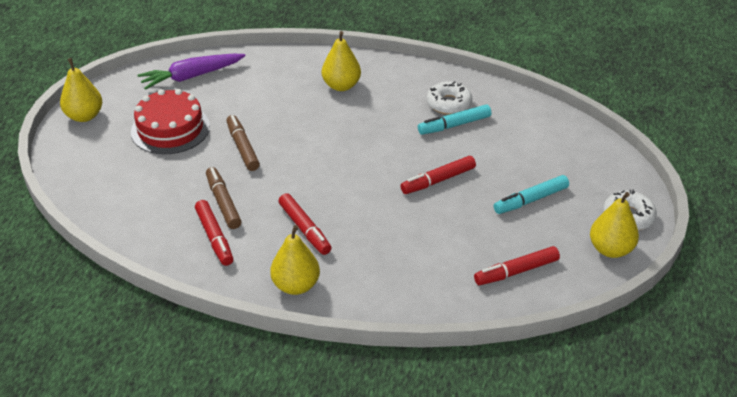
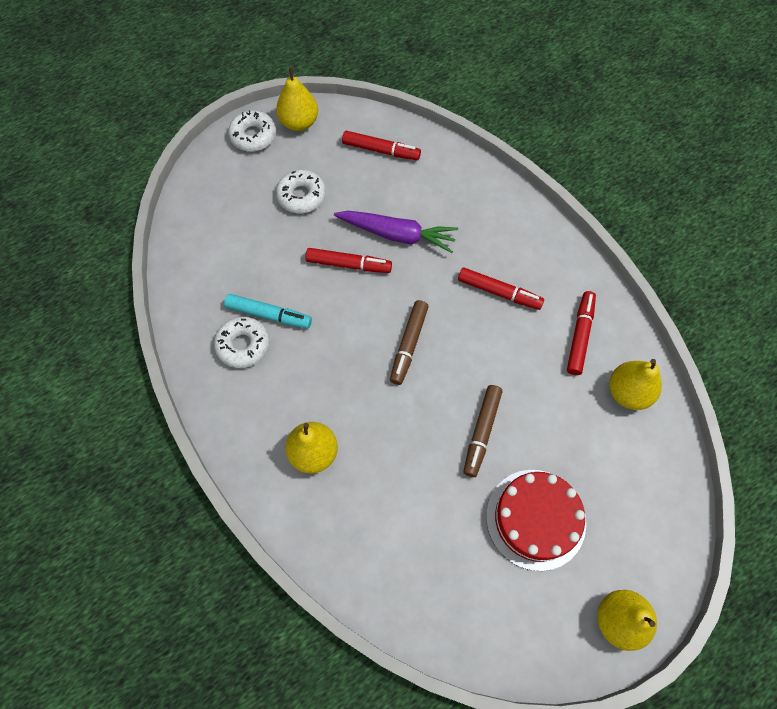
camera: 140 degrees left, 25 degrees up
purple carrot [137,54,246,90] -> purple carrot moved to [334,211,458,253]
brown marker [206,167,242,229] -> brown marker moved to [390,300,429,385]
yellow pear [270,225,320,295] -> yellow pear moved to [609,359,662,410]
red marker [279,193,331,255] -> red marker turned 105 degrees clockwise [458,267,544,310]
turquoise marker [494,175,569,214] -> white donut [276,170,326,214]

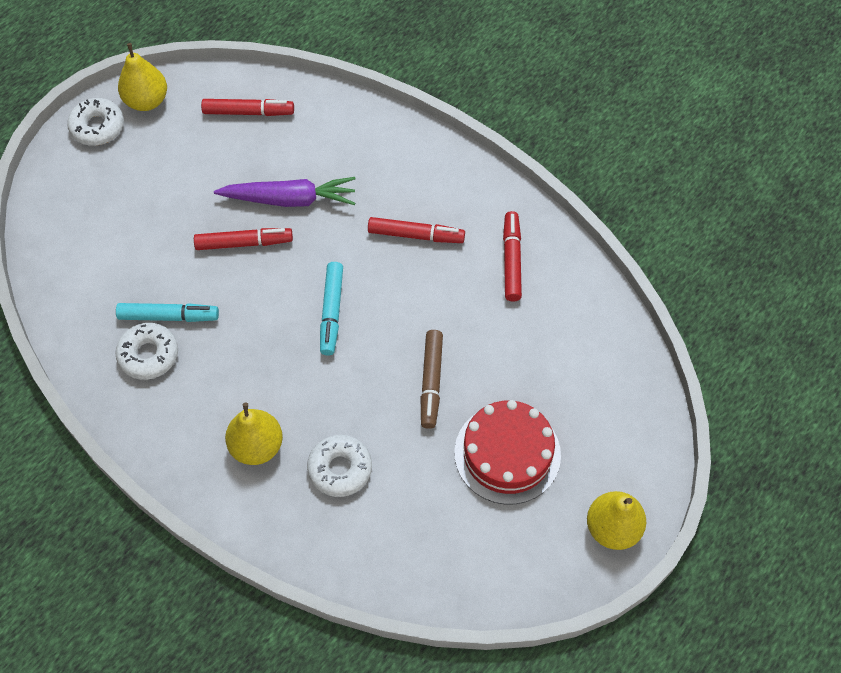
camera: 15 degrees left, 5 degrees down
white donut [276,170,326,214] -> white donut moved to [307,435,372,497]
brown marker [390,300,429,385] -> turquoise marker [320,262,343,356]
yellow pear [609,359,662,410] -> none

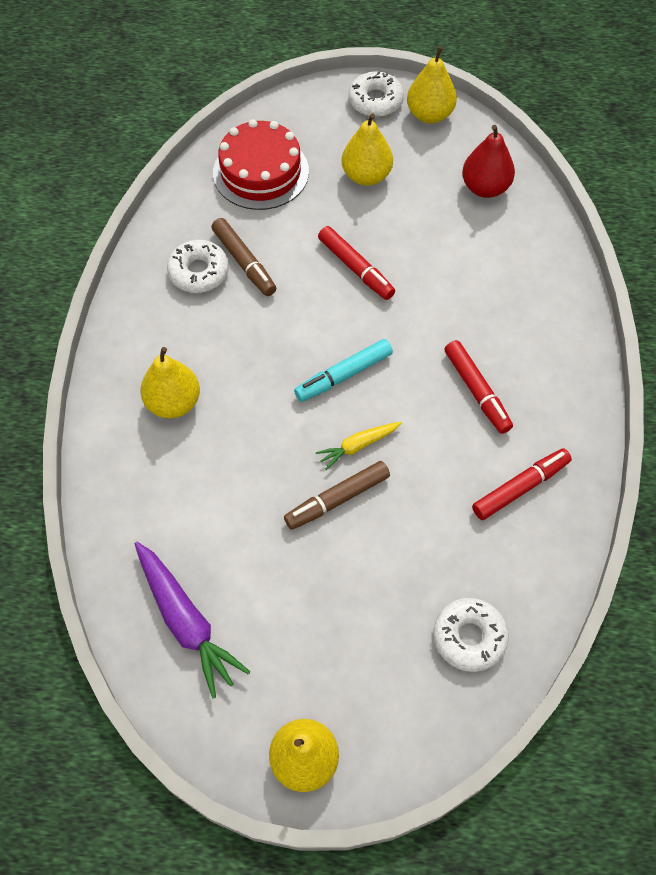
camera: 55 degrees right, 0 degrees up
turquoise marker [116,303,219,322] -> brown marker [211,218,276,296]
red marker [201,99,294,116] -> red pear [462,125,515,198]
purple carrot [214,177,355,207] -> purple carrot moved to [134,542,250,698]
white donut [307,435,372,497] -> white donut moved to [434,598,509,672]
red cake [454,400,561,504] -> red cake moved to [213,119,309,210]
none -> yellow carrot [316,422,402,470]
none -> yellow pear [342,113,393,186]

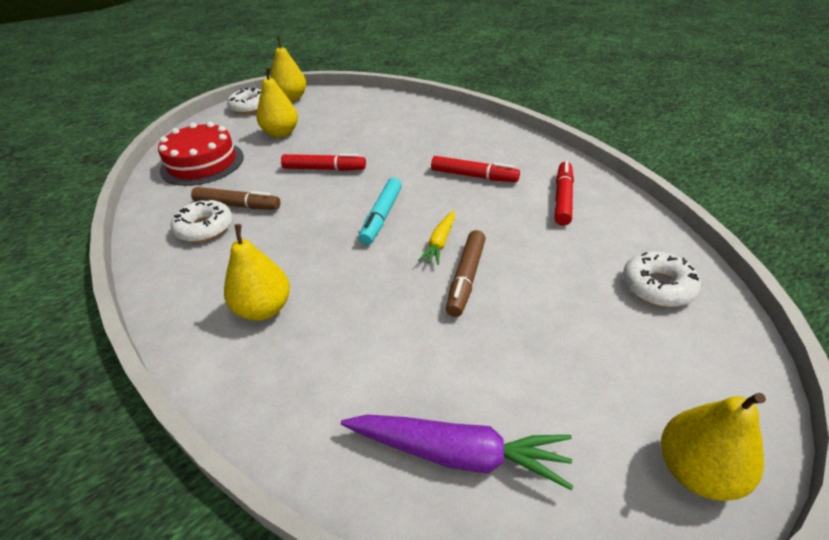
camera: 40 degrees left, 20 degrees down
red pear [462,125,515,198] -> none

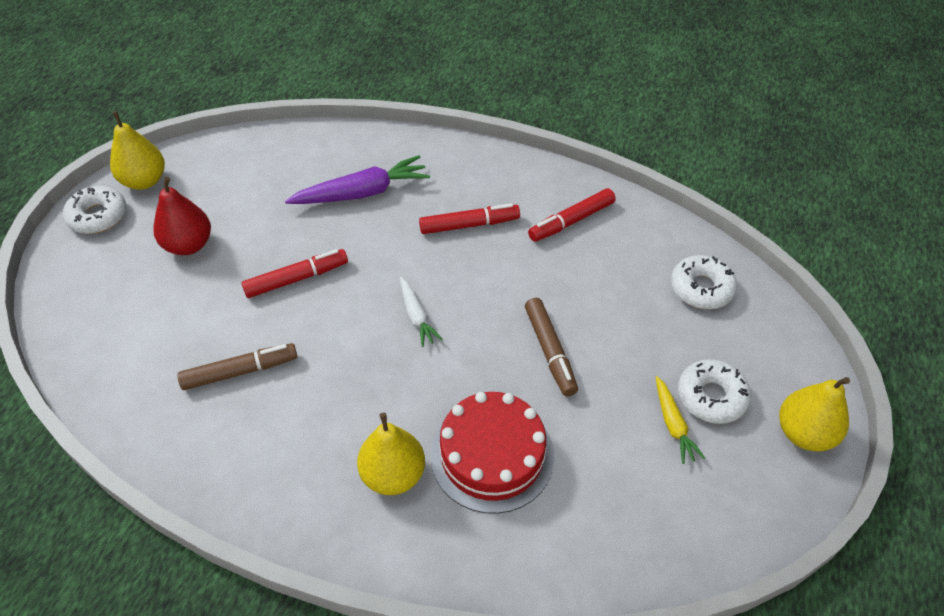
camera: 35 degrees left, 10 degrees up
red cake [158,122,244,186] -> red cake moved to [431,392,554,514]
white donut [171,199,232,242] -> white donut moved to [678,359,751,424]
yellow pear [257,66,298,138] -> red pear [153,177,211,255]
purple carrot [341,414,573,490] -> purple carrot moved to [285,155,430,204]
turquoise marker [359,178,402,245] -> white carrot [400,277,443,347]
yellow carrot [418,210,455,265] -> yellow carrot moved to [656,376,705,464]
red marker [555,161,574,226] -> red marker turned 105 degrees counterclockwise [528,188,615,242]

